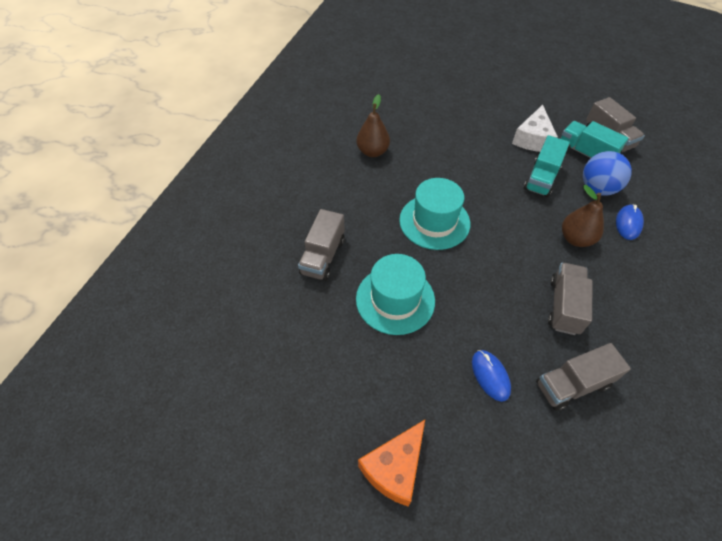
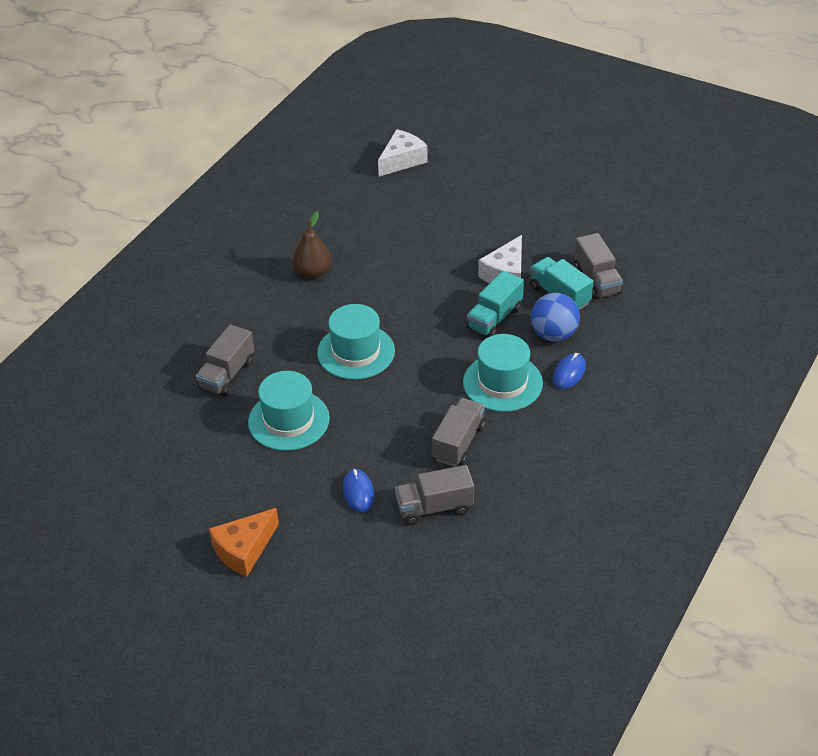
camera: 10 degrees right, 10 degrees down
brown pear [562,185,604,247] -> turquoise hat [463,334,543,412]
none -> white cheese [378,129,428,176]

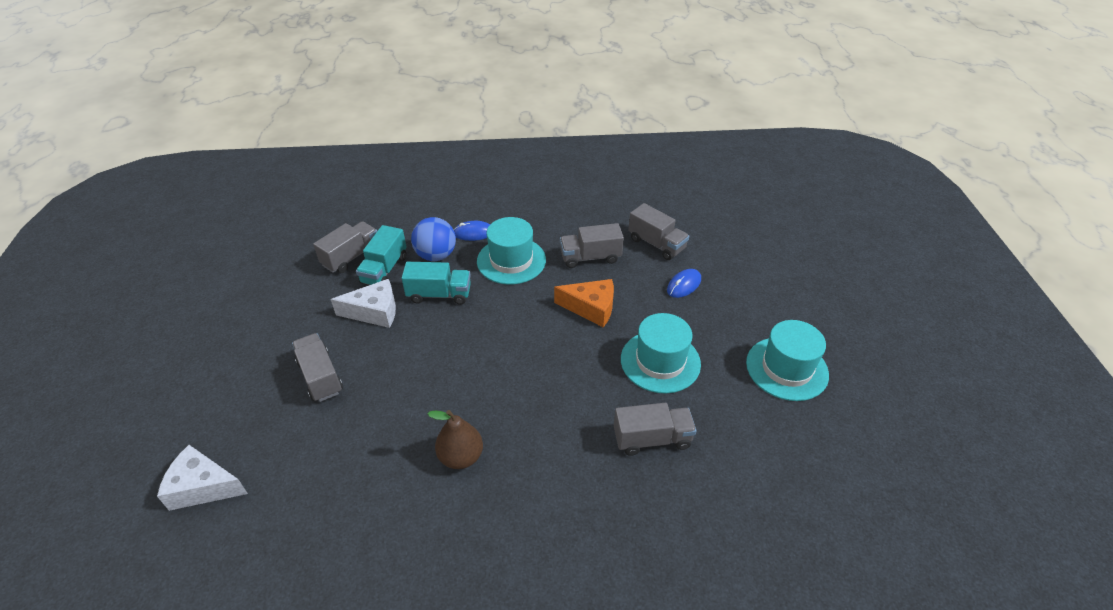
camera: 125 degrees left, 0 degrees up
orange cheese [209,508,279,577] -> orange cheese moved to [554,279,614,327]
turquoise hat [317,304,395,380] -> turquoise hat moved to [746,320,829,401]
none -> grey truck [292,333,343,402]

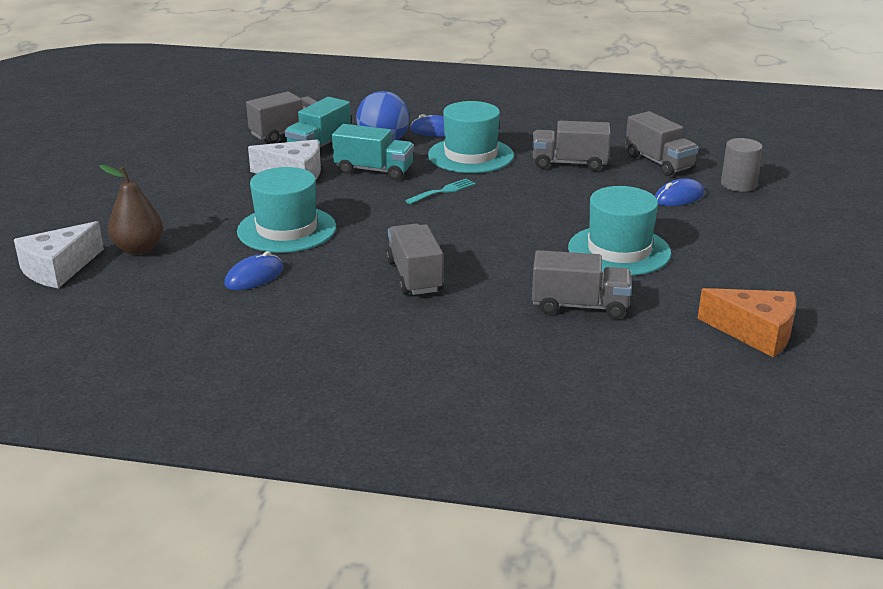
camera: 15 degrees right, 15 degrees down
white cheese [157,445,248,511] -> white cheese turned 75 degrees counterclockwise [14,221,104,288]
grey truck [292,333,343,402] -> grey truck moved to [386,224,444,295]
brown pear [428,410,483,469] -> brown pear moved to [100,165,163,255]
orange cheese [554,279,614,327] -> orange cheese moved to [698,288,797,357]
turquoise hat [746,320,829,401] -> turquoise hat moved to [237,167,336,253]
none -> blue mouse [224,251,284,290]
none -> turquoise fork [405,179,476,204]
none -> grey cylinder [721,138,763,192]

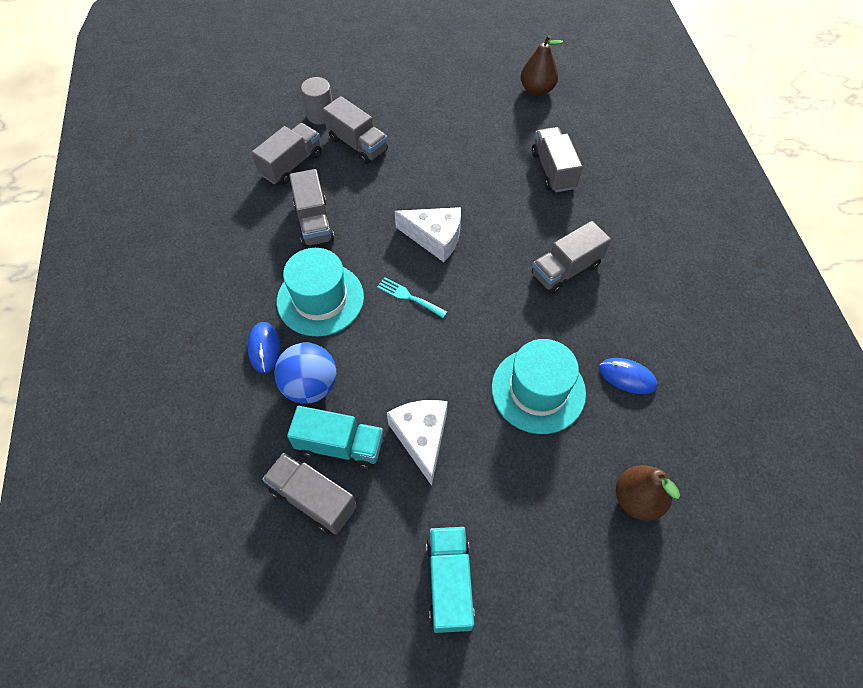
camera: 110 degrees left, 30 degrees up
white cheese [14,221,104,288] -> white cheese moved to [395,207,461,262]
turquoise truck [332,124,414,180] -> turquoise truck moved to [426,527,475,633]
turquoise hat [568,186,671,276] -> none
blue mouse [655,178,704,206] -> grey truck [323,96,388,164]
orange cheese [698,288,797,357] -> brown pear [521,35,563,96]

